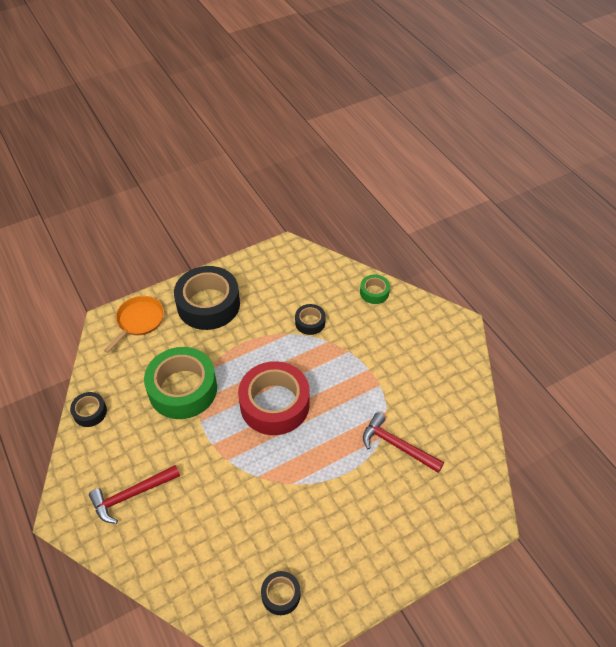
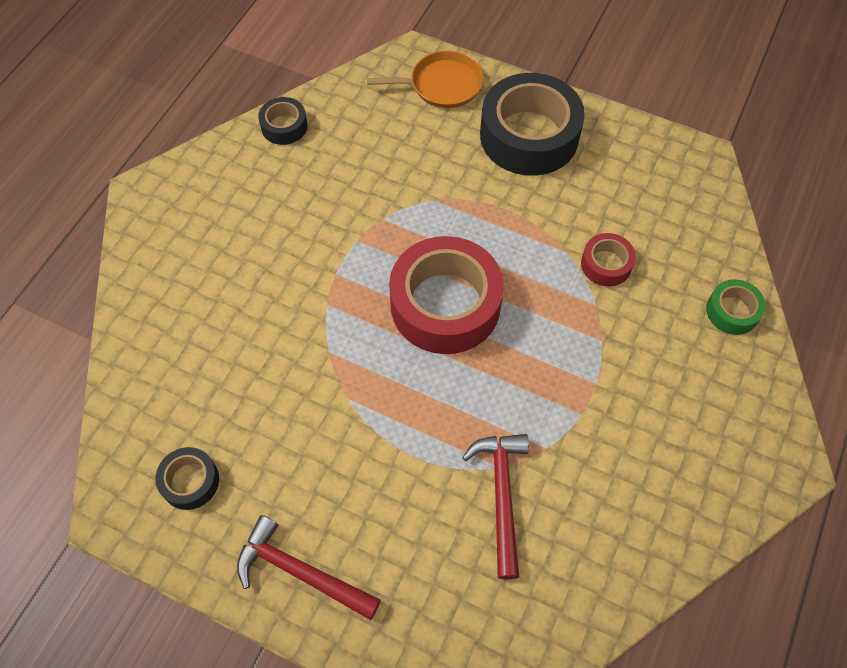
camera: 55 degrees right, 10 degrees up
red hammer [89,465,180,524] -> red hammer moved to [237,515,381,620]
green tape [144,347,217,419] -> none
black tape [295,304,326,335] -> red tape [581,233,636,286]

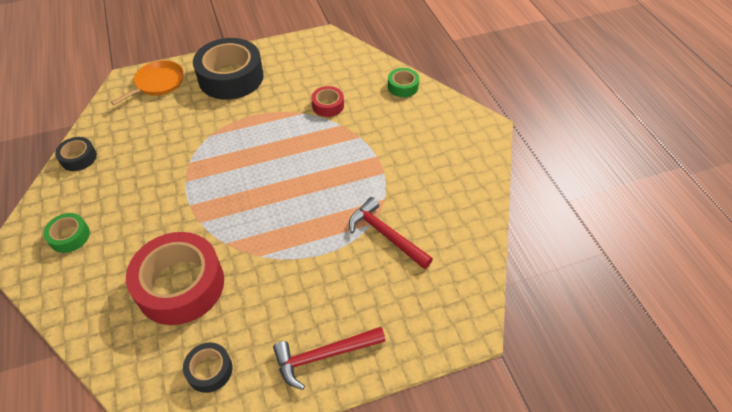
camera: 45 degrees left, 10 degrees down
red tape [389,236,504,354] -> red tape moved to [126,232,224,325]
none -> green tape [43,213,90,253]

